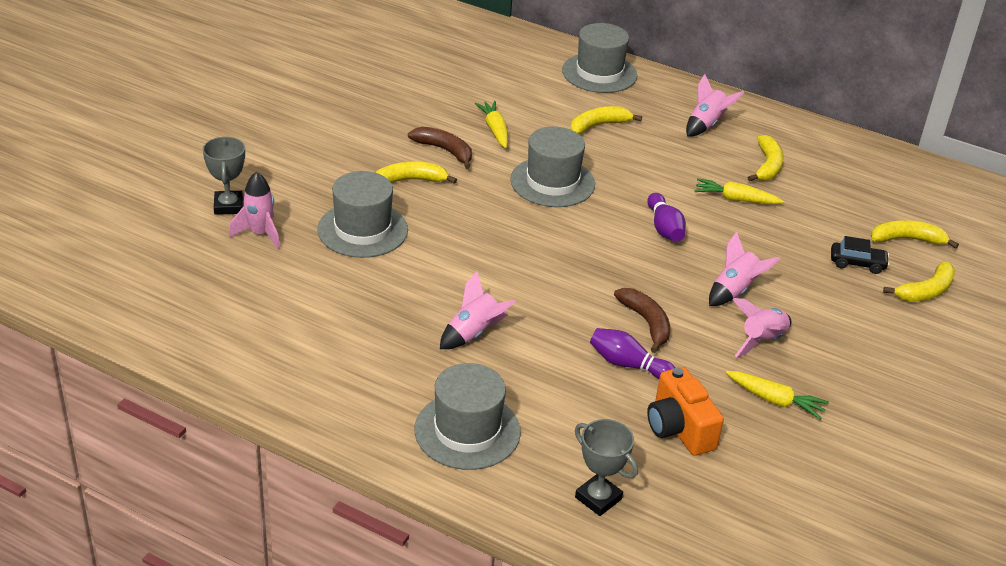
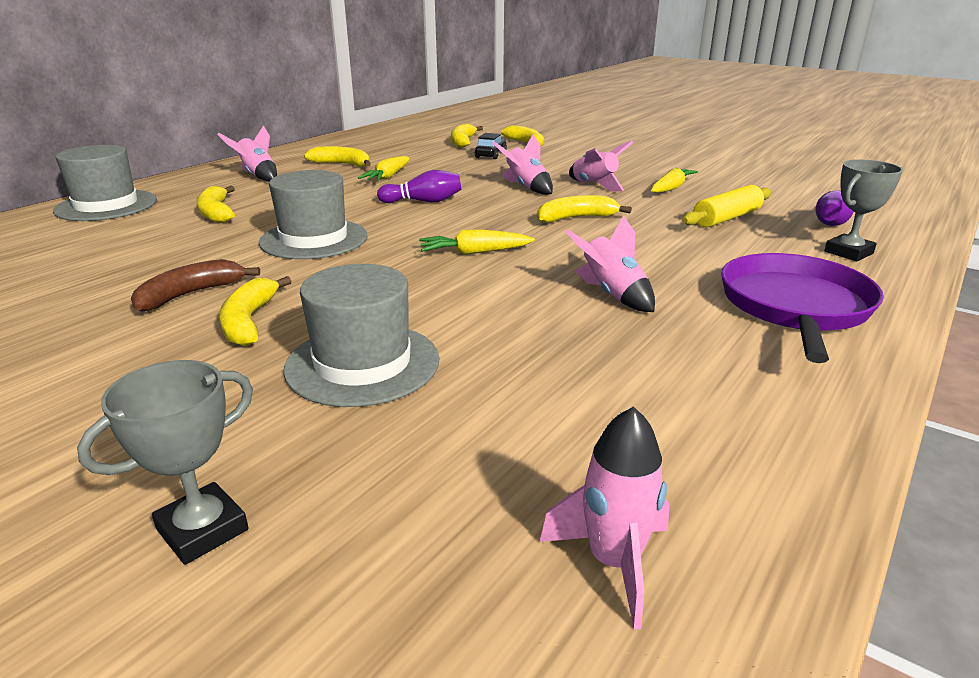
camera: 80 degrees left, 10 degrees down
grey trophy [203,137,245,215] -> grey trophy turned 45 degrees counterclockwise [77,360,253,565]
pink rocket [229,172,280,249] -> pink rocket moved to [540,406,670,629]
grey hat [414,363,521,470] -> purple pan [721,253,884,363]
yellow carrot [475,101,508,148] -> yellow carrot moved to [419,229,535,255]
purple bowling pin [590,328,675,379] -> purple bowling pin moved to [815,191,854,226]
brown banana [614,288,670,353] -> yellow banana [537,195,632,223]
orange camera [647,367,724,456] -> yellow rolling pin [682,185,771,227]

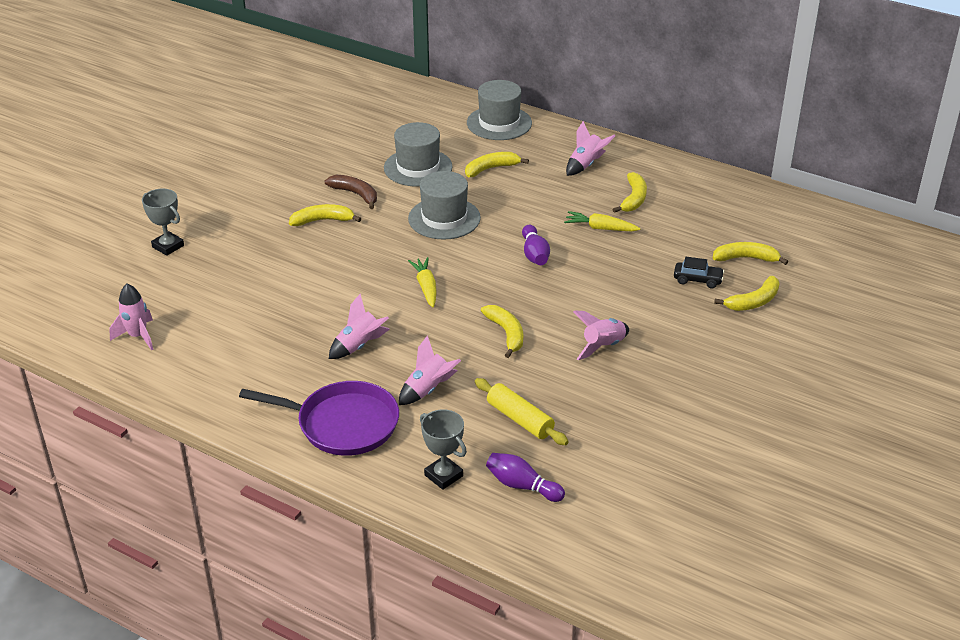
camera: 85 degrees right, 10 degrees up
grey hat [283,264,439,407] -> grey hat moved to [384,122,453,187]
pink rocket [493,135,553,195] -> pink rocket moved to [399,335,461,405]
yellow carrot [651,168,698,193] -> none

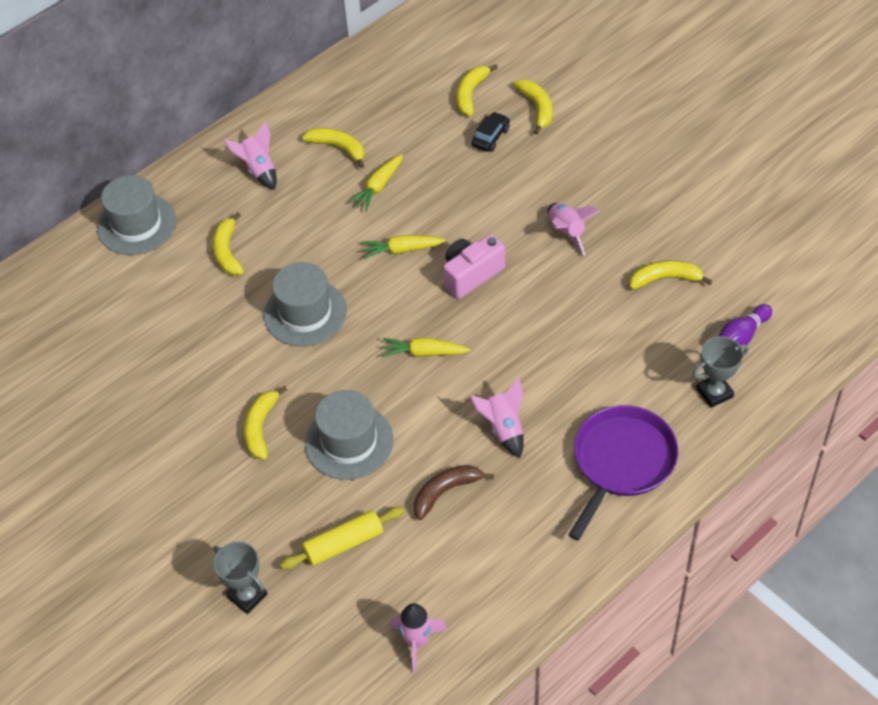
camera: 70 degrees left, 15 degrees up
grey trophy [142,189,184,256] -> grey trophy turned 75 degrees clockwise [213,541,267,614]
brown banana [325,175,377,209] -> brown banana moved to [414,465,494,520]
grey hat [384,122,453,187] -> grey hat moved to [305,390,393,480]
pink rocket [399,335,461,405] -> none
yellow rolling pin [475,378,569,445] -> yellow rolling pin moved to [280,507,405,570]
yellow banana [481,305,523,358] -> yellow banana moved to [630,260,712,290]
purple bowling pin [522,225,550,265] -> yellow carrot [361,235,446,259]
none -> pink camera [443,234,505,299]

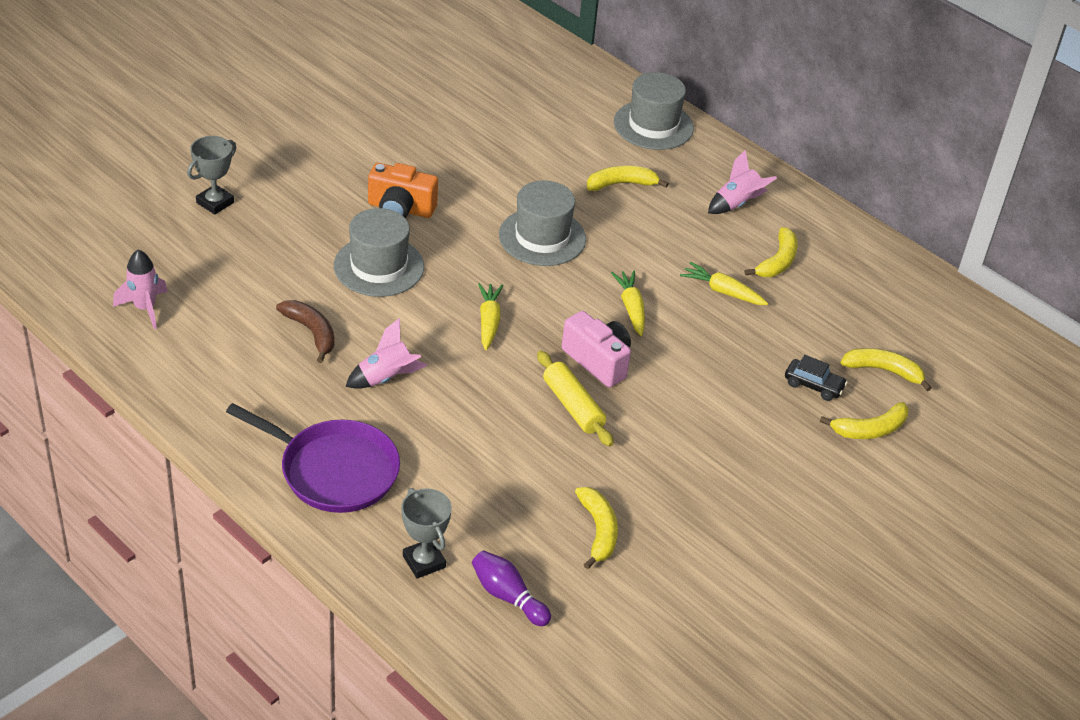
camera: 80 degrees right, 10 degrees down
yellow banana [244,386,287,459] -> orange camera [368,163,438,218]
yellow rolling pin [280,507,405,570] -> yellow rolling pin moved to [537,350,614,447]
pink rocket [548,203,600,256] -> none

